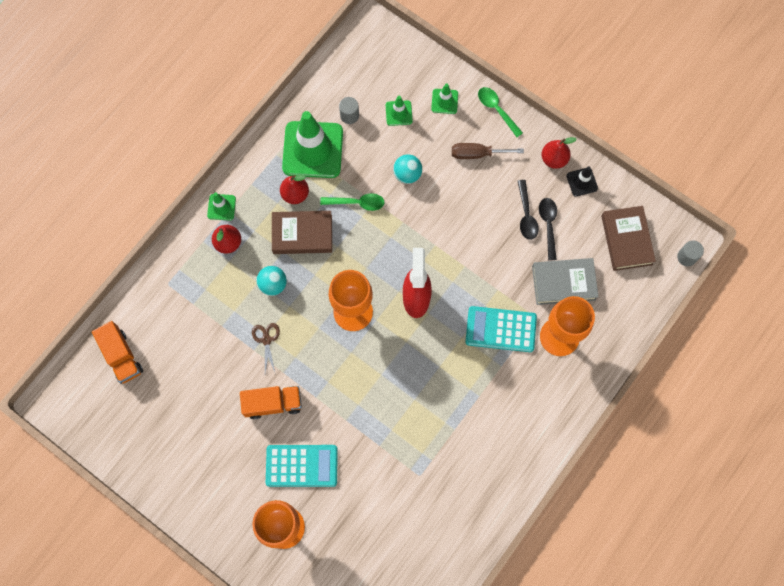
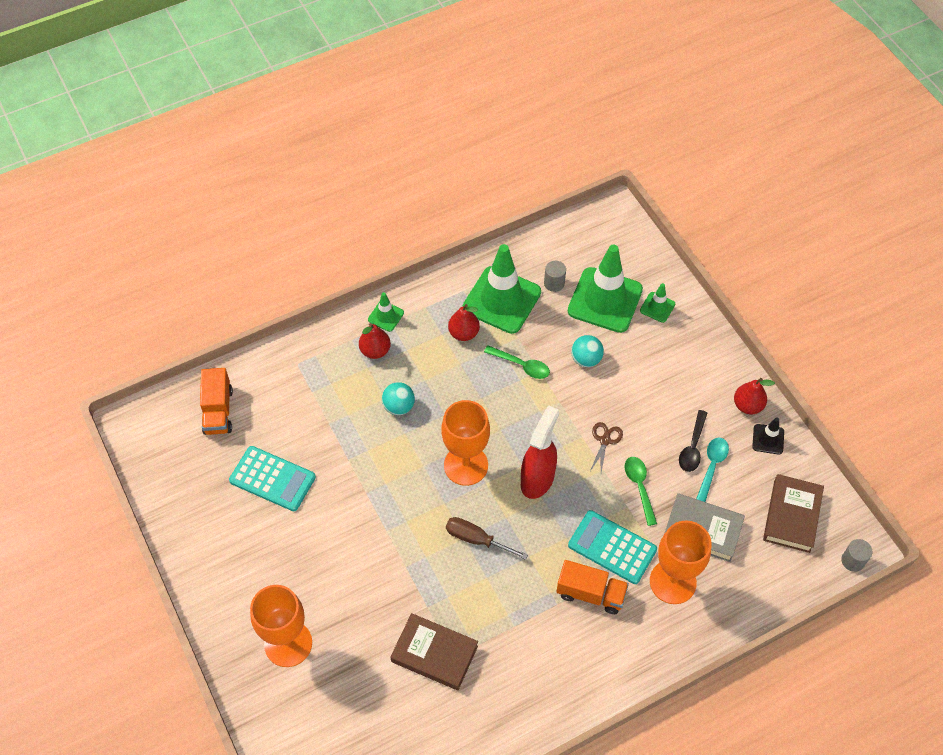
camera: 25 degrees right, 15 degrees down
orange truck [240,386,302,419] -> orange truck moved to [556,560,629,614]
brown scissors [252,323,280,373] -> brown scissors moved to [590,422,623,473]
turquoise calculator [266,445,338,487] -> turquoise calculator moved to [229,446,316,511]
brown book [272,211,332,254] -> brown book moved to [390,613,478,690]
green traffic cone [386,96,413,126] -> green traffic cone [568,244,643,333], size x2.22
brown screwdriver [452,143,524,159] -> brown screwdriver moved to [446,517,528,560]
green spoon [478,87,523,137] -> green spoon moved to [624,457,657,526]
black spoon [539,198,557,260] -> turquoise spoon [696,437,729,502]

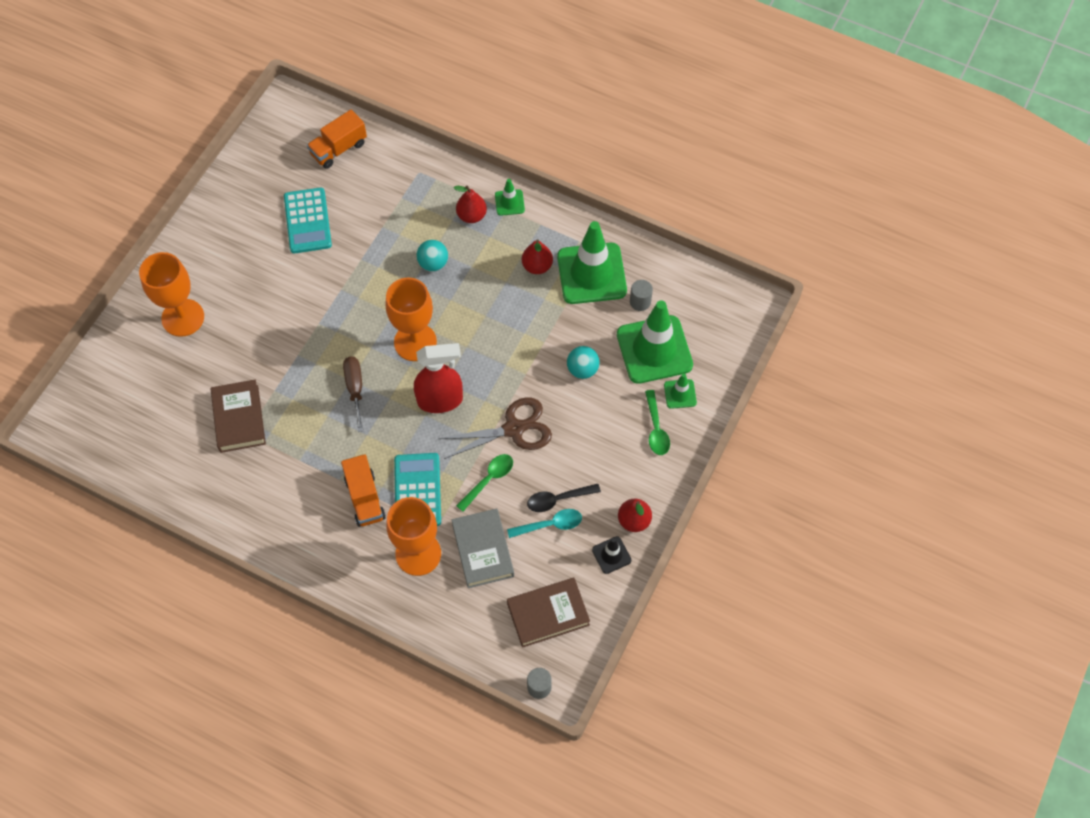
camera: 55 degrees right, 5 degrees up
green spoon [484,345,550,379] -> green spoon moved to [645,390,670,455]
brown scissors [590,422,623,473] -> brown scissors [438,397,552,459], size x1.87

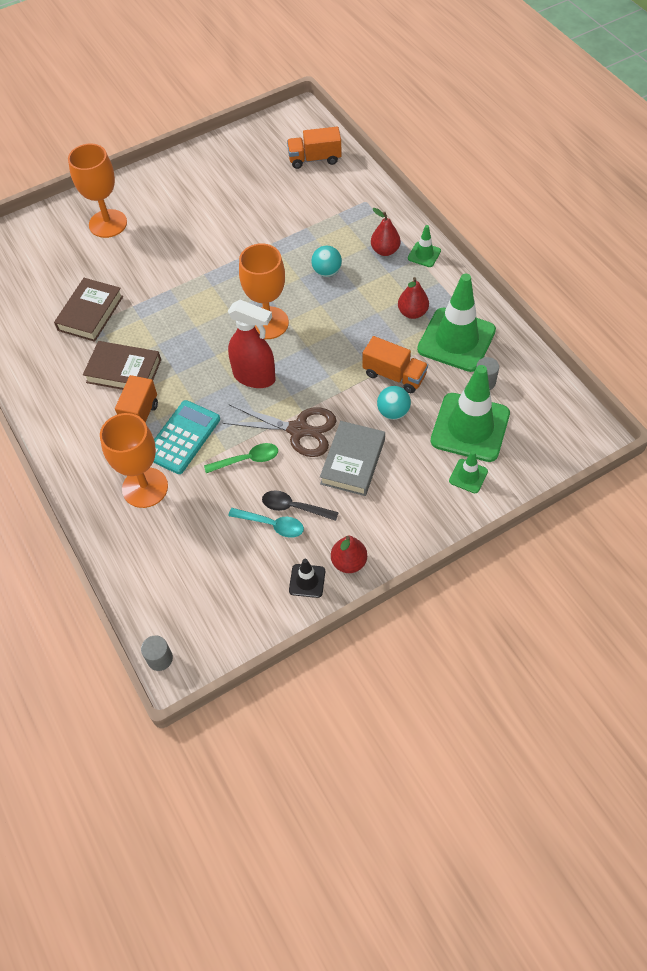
camera: 35 degrees right, 5 degrees down
turquoise calculator [284,187,332,254] -> none
brown screwdriver [343,356,363,432] -> none
grey book [452,509,514,588] -> grey book moved to [320,421,385,496]
brown book [507,577,590,648] -> brown book moved to [83,341,161,390]
green spoon [645,390,670,455] -> none
none -> orange truck [362,336,428,393]

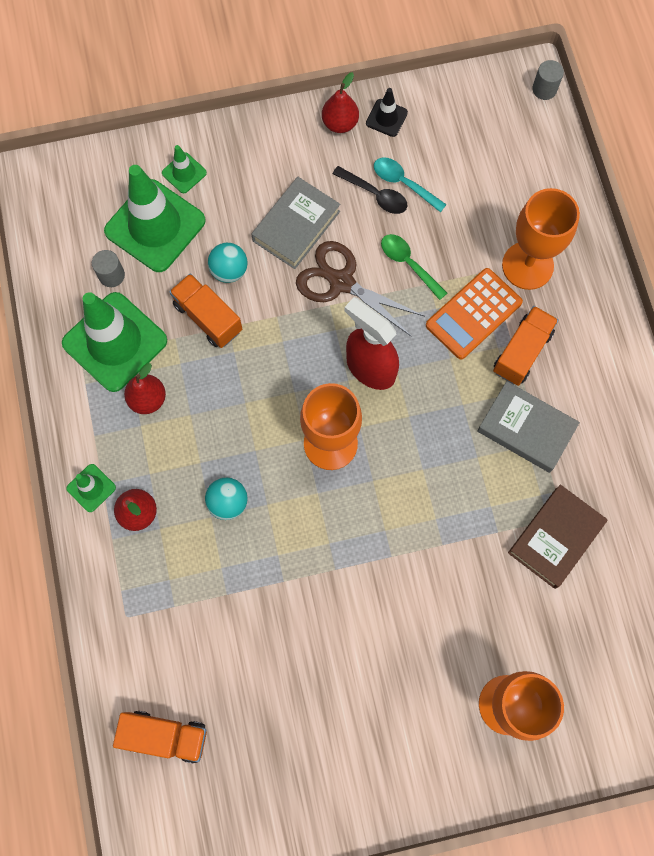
camera: 165 degrees left, 15 degrees up
brown book [83,341,161,390] -> grey book [477,381,580,473]
turquoise calculator [153,400,220,474] -> orange calculator [426,268,523,360]
green spoon [204,443,278,473] -> green spoon turned 45 degrees clockwise [381,234,447,300]

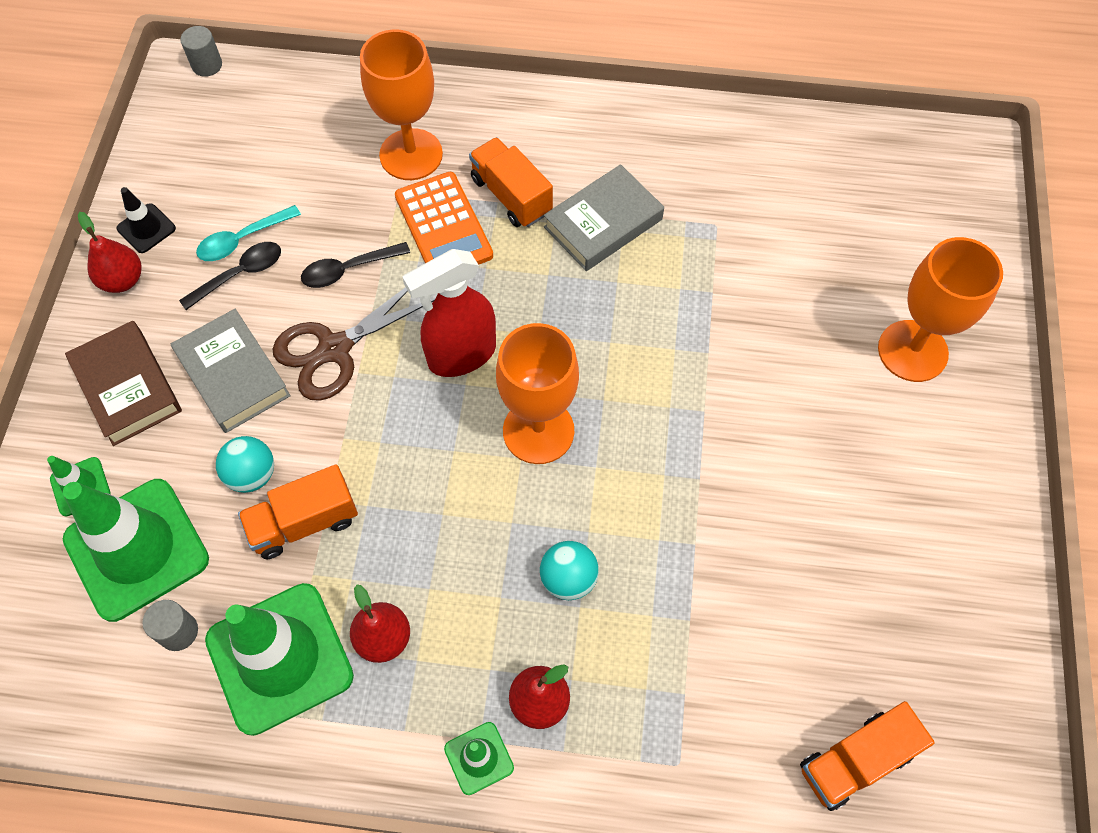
camera: 70 degrees left, 10 degrees down
orange truck [113,711,207,763] -> orange truck turned 150 degrees counterclockwise [800,701,935,811]
green spoon [381,234,447,300] -> black spoon [301,242,410,288]
brown book [508,485,608,589] -> brown book moved to [65,321,182,446]

